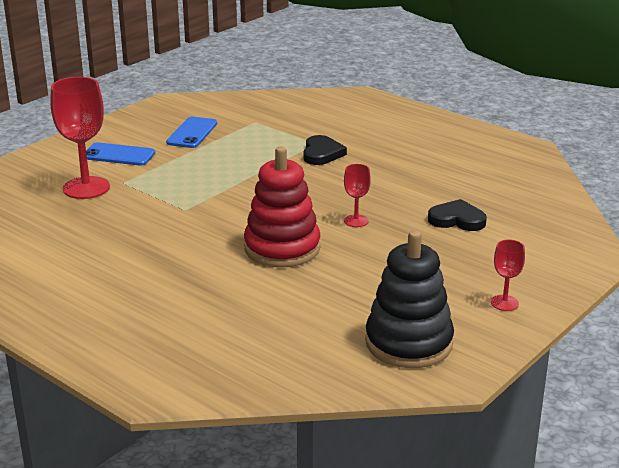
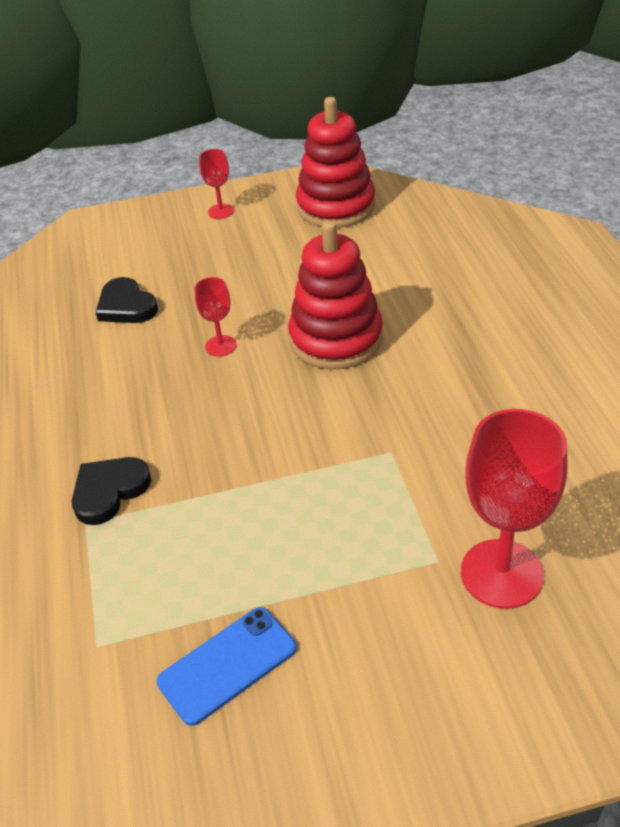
camera: 140 degrees left, 15 degrees up
blue phone [86,142,155,166] -> none
black stacking toy [365,230,454,368] -> red stacking toy [296,97,375,228]

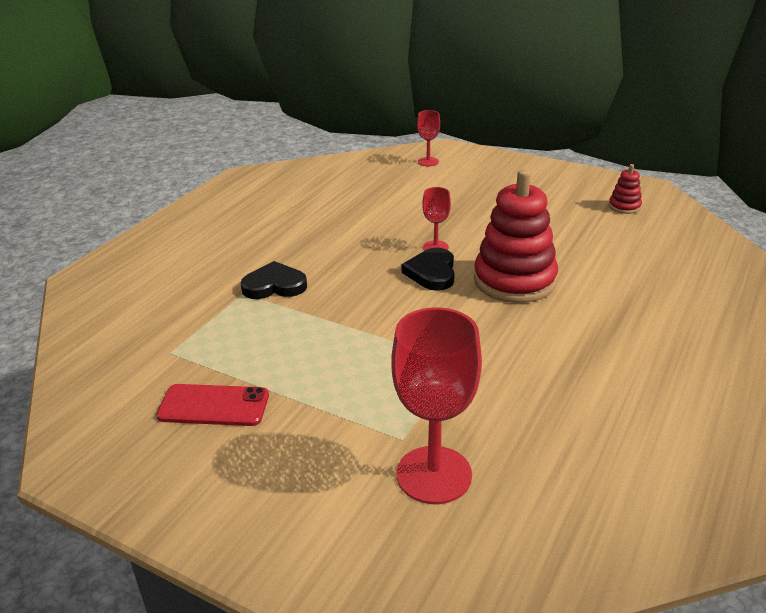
camera: 40 degrees right, 10 degrees down
black heart [96,277,158,323] -> black heart moved to [402,248,455,291]
blue phone [157,607,297,726] -> red phone [156,384,269,426]
red goblet [199,149,234,219] -> red goblet moved to [417,110,440,166]
red stacking toy [296,97,375,228] -> red stacking toy [609,164,642,214], size x0.44

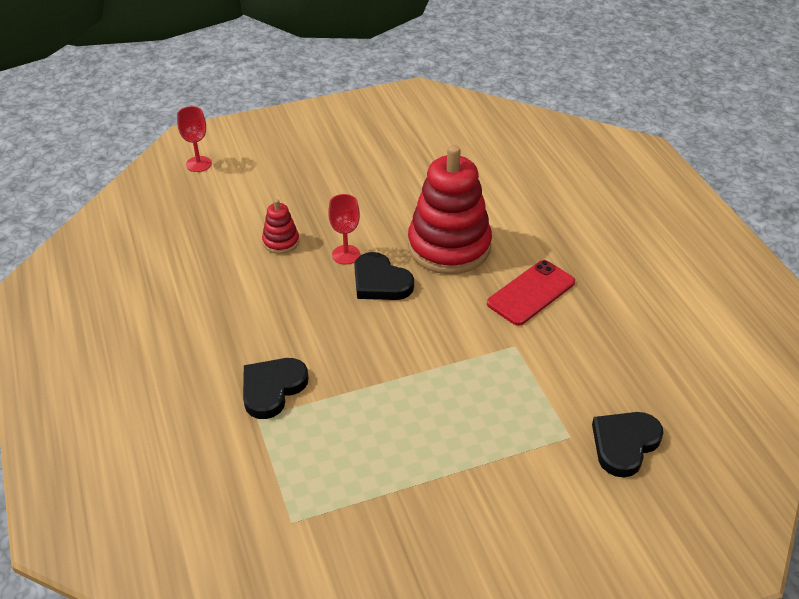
camera: 50 degrees left, 10 degrees up
red phone [156,384,269,426] -> red phone moved to [487,260,575,326]
red goblet [391,307,482,504] -> black heart [592,412,663,477]
red stacking toy [609,164,642,214] -> red stacking toy moved to [262,199,299,254]

